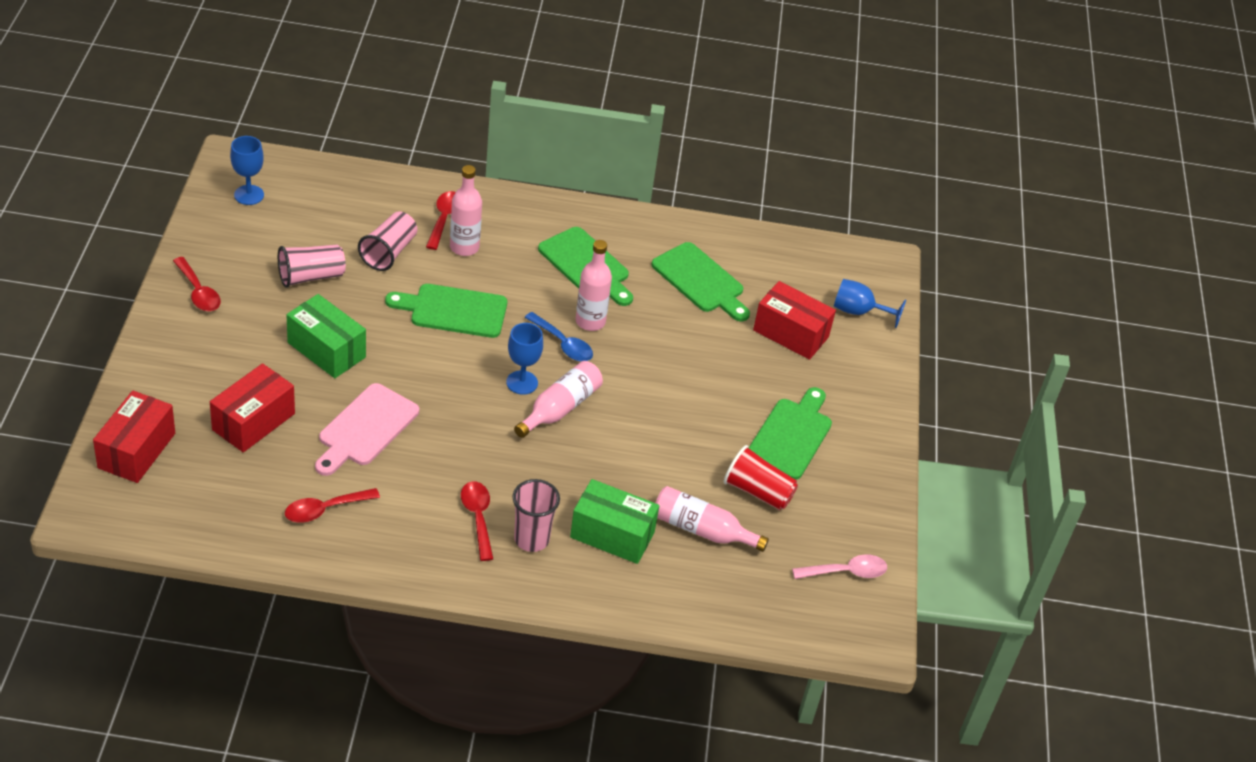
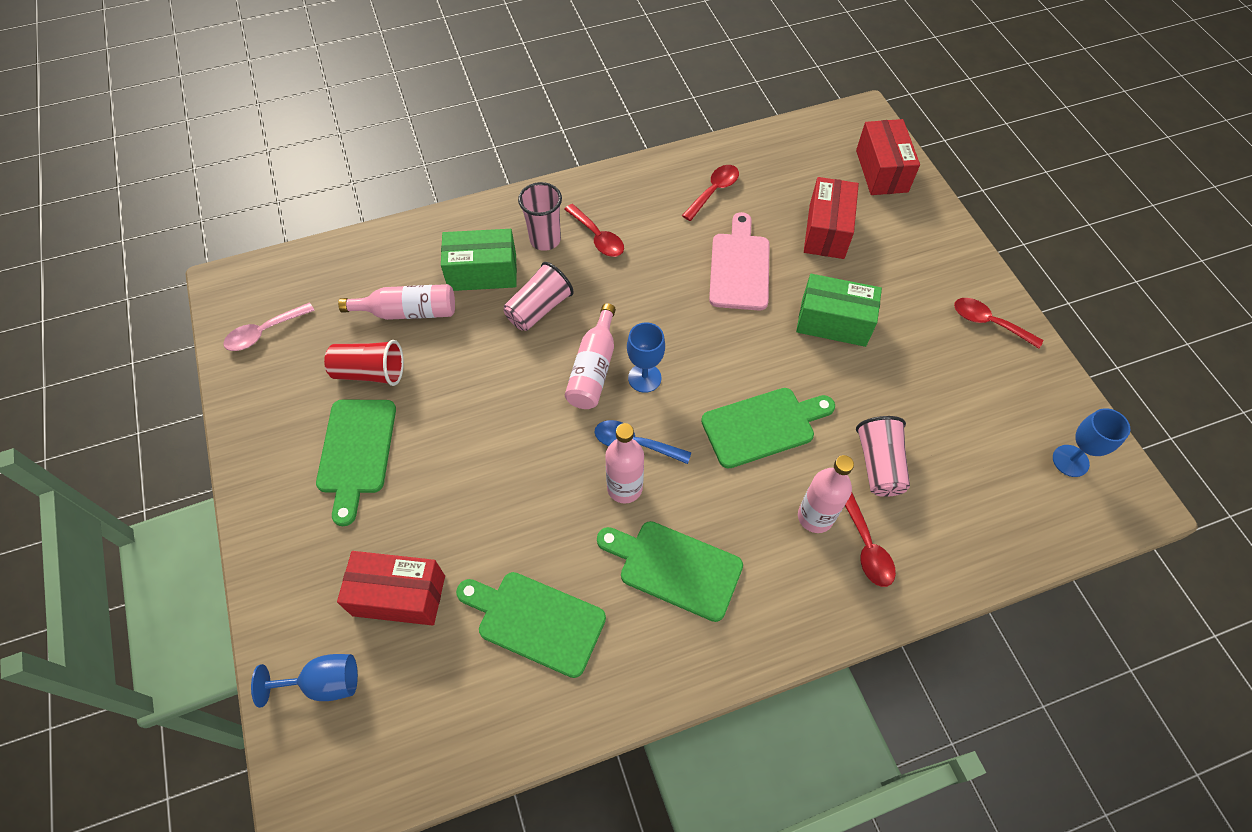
camera: 160 degrees right, 15 degrees up
pink cup [278,245,346,288] -> pink cup moved to [504,262,574,331]

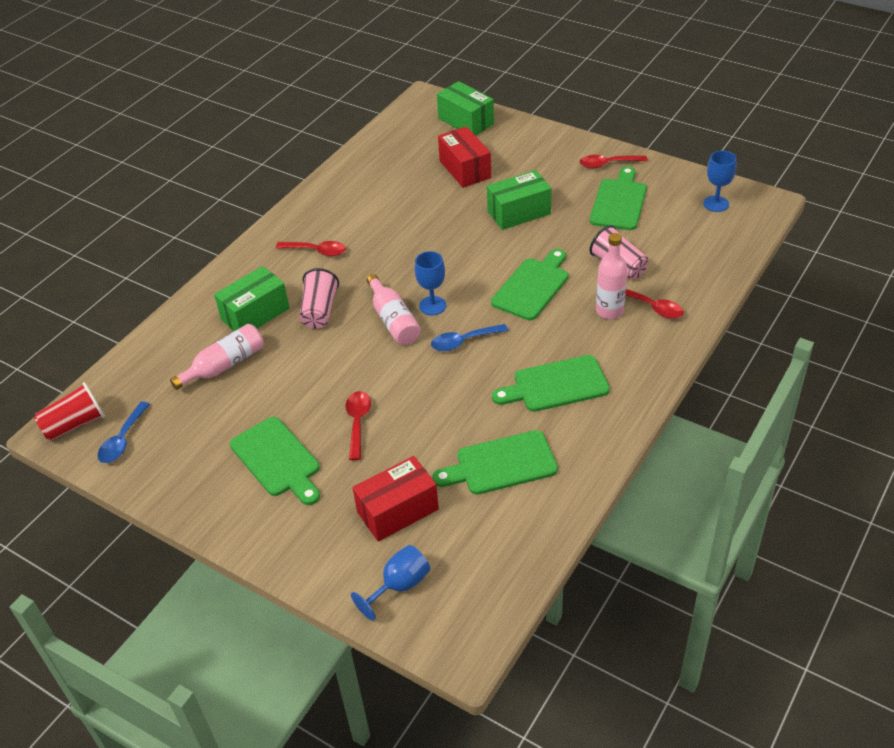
camera: 35 degrees left, 15 degrees down
pink spoon [223,302,315,351] -> blue spoon [97,402,150,463]
red cup [324,340,404,386] -> red cup moved to [34,382,105,441]
pink cup [518,182,562,251] -> none
pink bottle [605,423,644,503] -> none
red spoon [682,165,739,221] -> red spoon moved to [345,391,371,460]
pink cutting board [709,212,770,311] -> none
red box [856,119,920,195] -> green box [437,81,494,136]
none -> green cutting board [590,166,647,230]

